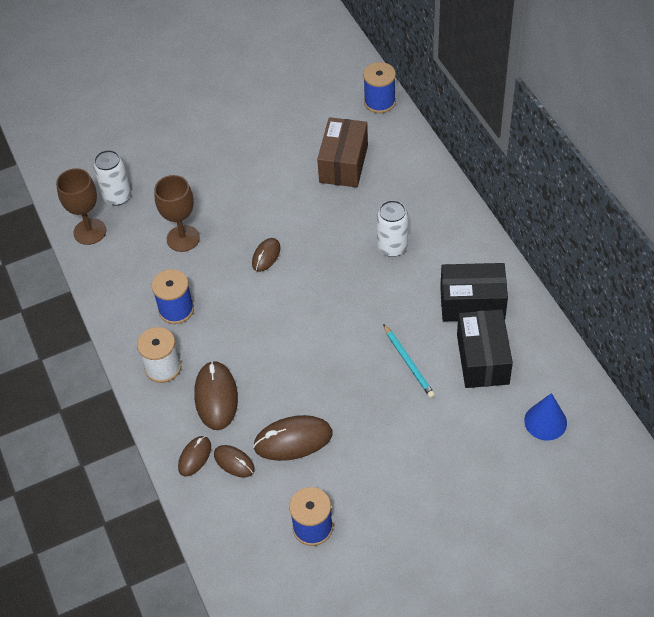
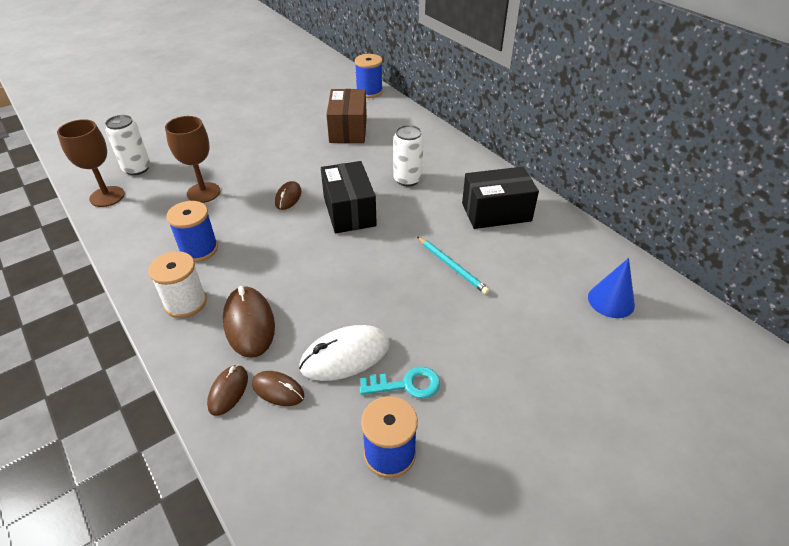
camera: 15 degrees left, 10 degrees down
brown mouse [253,415,332,461] -> white mouse [299,325,390,381]
black box [457,309,513,388] -> black box moved to [321,161,377,233]
none -> turquoise key [359,366,440,398]

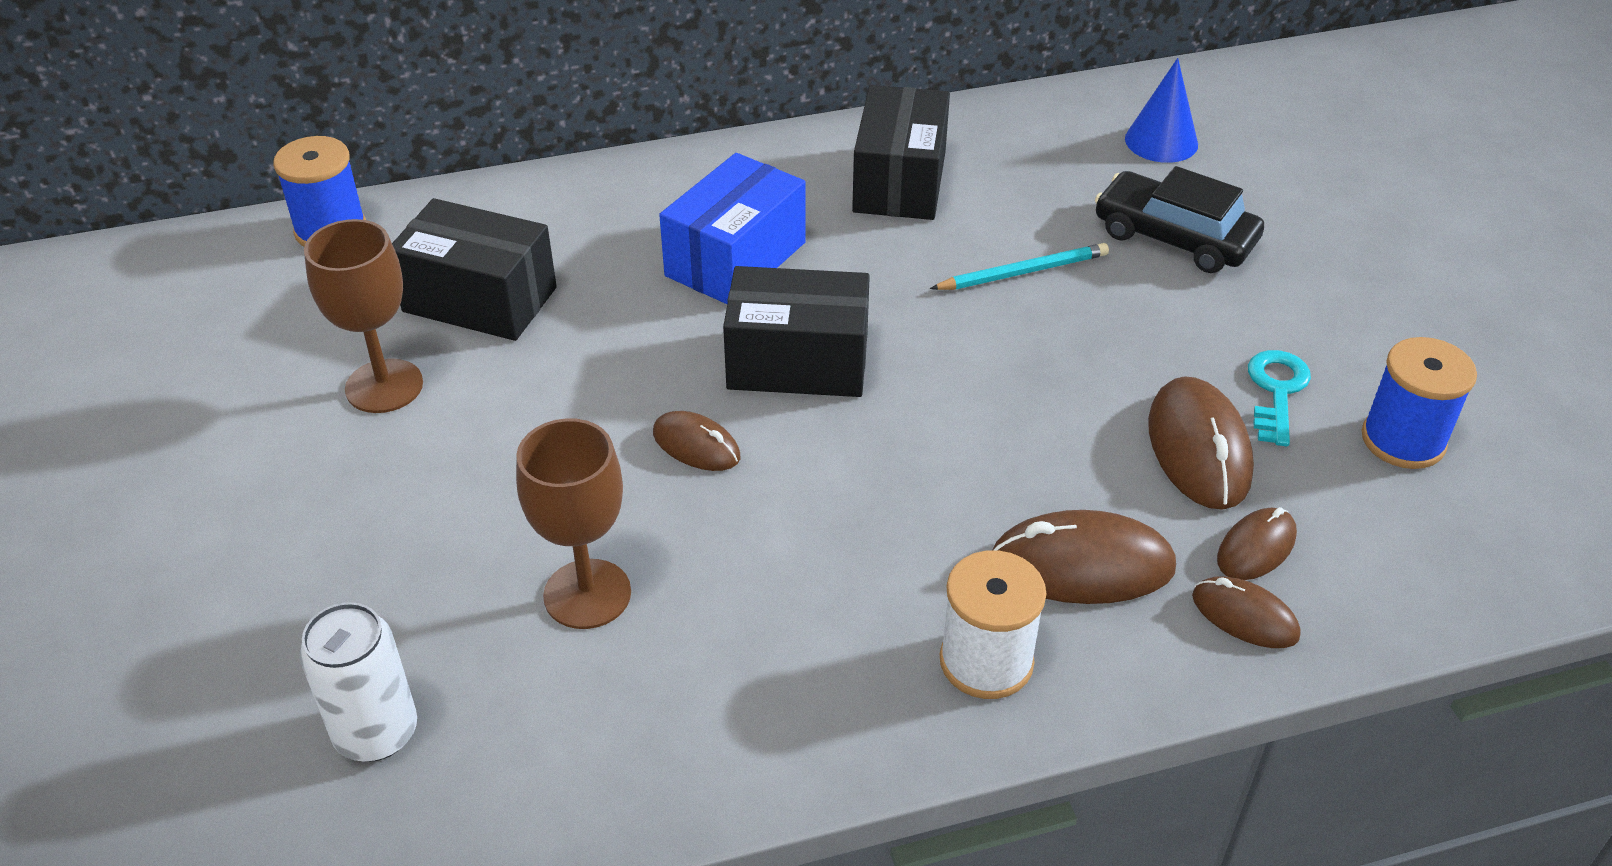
camera: 70 degrees left, 0 degrees up
brown goblet [57,119,125,207] -> brown goblet moved to [304,219,423,413]
blue spool [167,201,218,262] -> none
white mouse [299,325,390,381] -> brown mouse [1148,376,1254,509]
brown box [326,89,367,143] -> black box [392,198,557,341]
white can [393,125,424,186] -> blue box [659,153,806,304]
none -> black car [1095,166,1264,273]

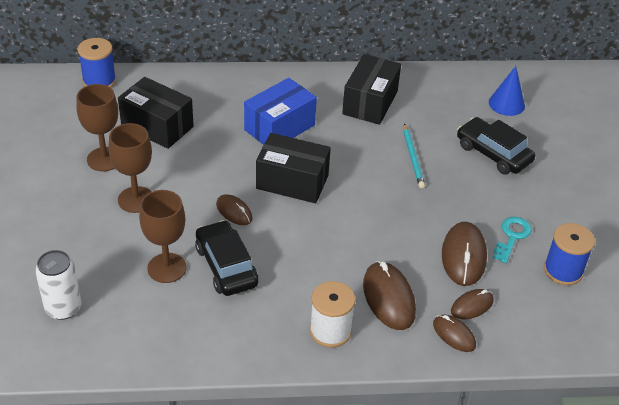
camera: 10 degrees right, 0 degrees up
turquoise pencil [930,243,1109,290] -> turquoise pencil turned 90 degrees clockwise [404,124,425,188]
brown mouse [993,510,1176,604] -> brown mouse turned 60 degrees clockwise [363,261,416,330]
none -> brown goblet [109,123,152,213]
none -> black car [195,220,258,296]

